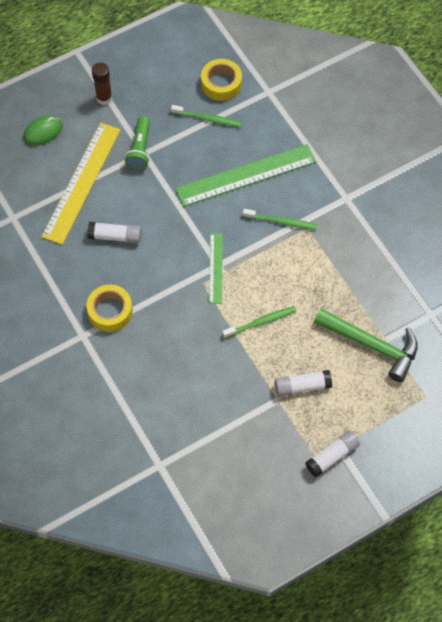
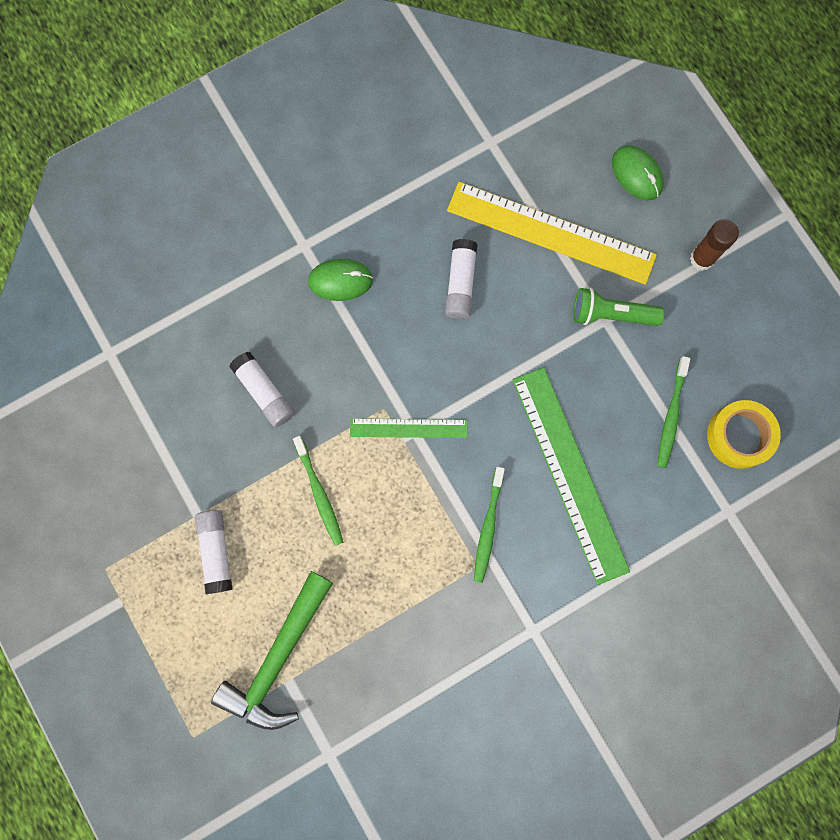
camera: 90 degrees right, 15 degrees up
yellow tape [87,285,133,332] -> green mouse [308,259,373,301]
white glue stick [305,430,360,477] -> white glue stick moved to [229,352,295,427]

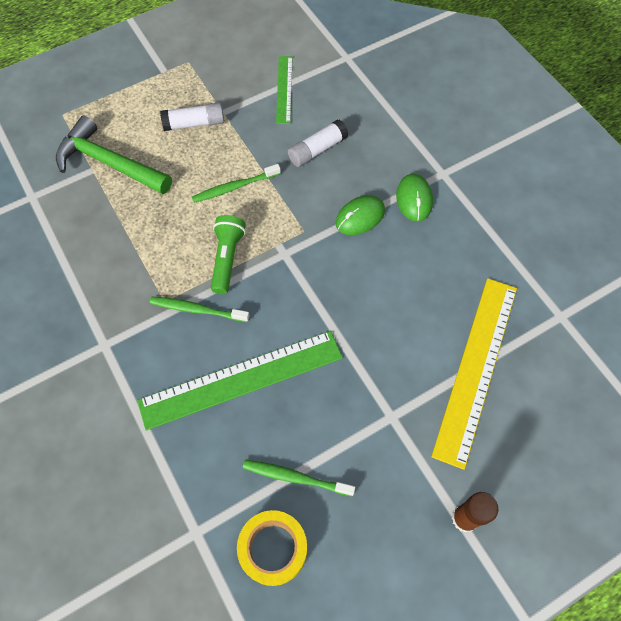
camera: 90 degrees right, 15 degrees down
green ruler [350,418,468,438] -> green ruler moved to [276,56,293,124]
white glue stick [445,239,477,319] -> none
green flashlight [573,288,665,326] -> green flashlight moved to [211,215,246,294]
green mouse [612,145,664,200] -> green mouse moved to [336,195,385,235]

